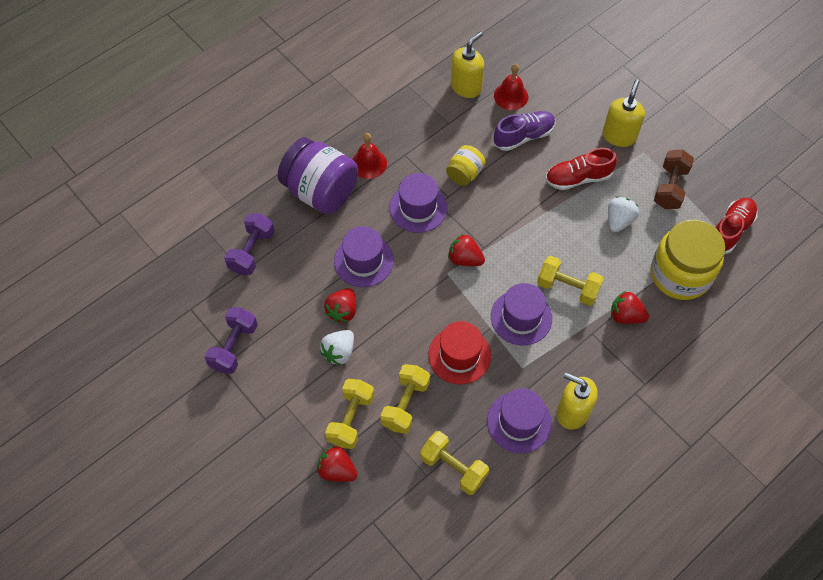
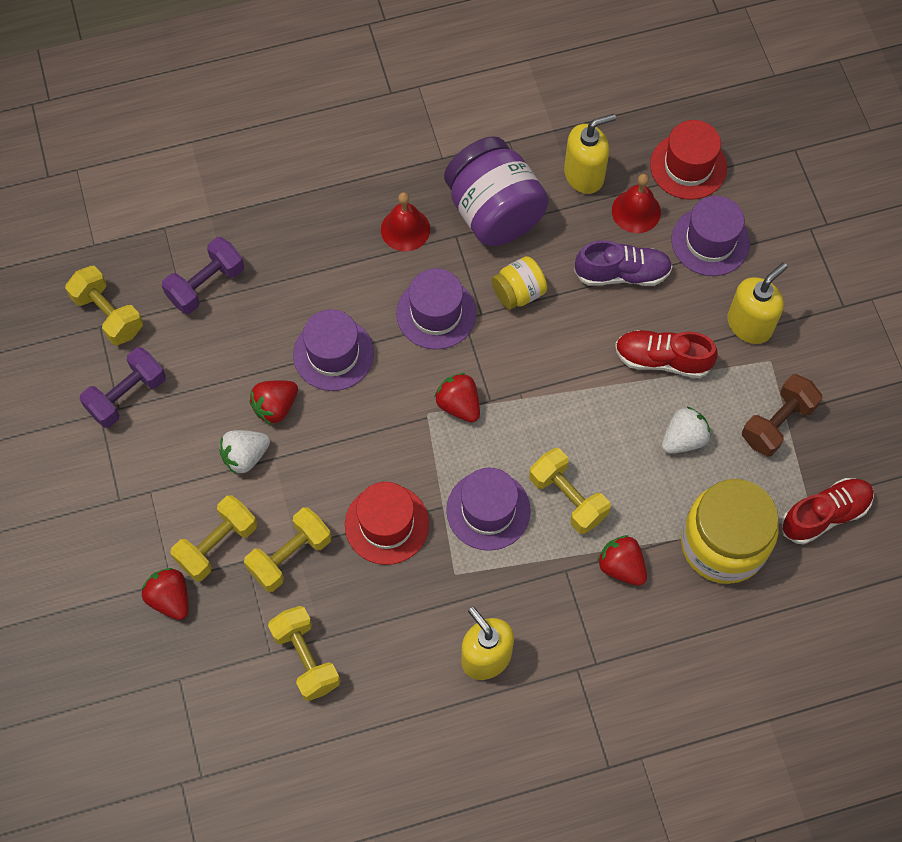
camera: 25 degrees right, 5 degrees up
purple jar [278,137,358,214] -> purple jar moved to [444,136,549,246]
purple hat [487,388,552,453] -> purple hat moved to [671,196,750,276]
none -> yellow dumbbell [65,266,143,345]
none -> red hat [650,120,727,200]

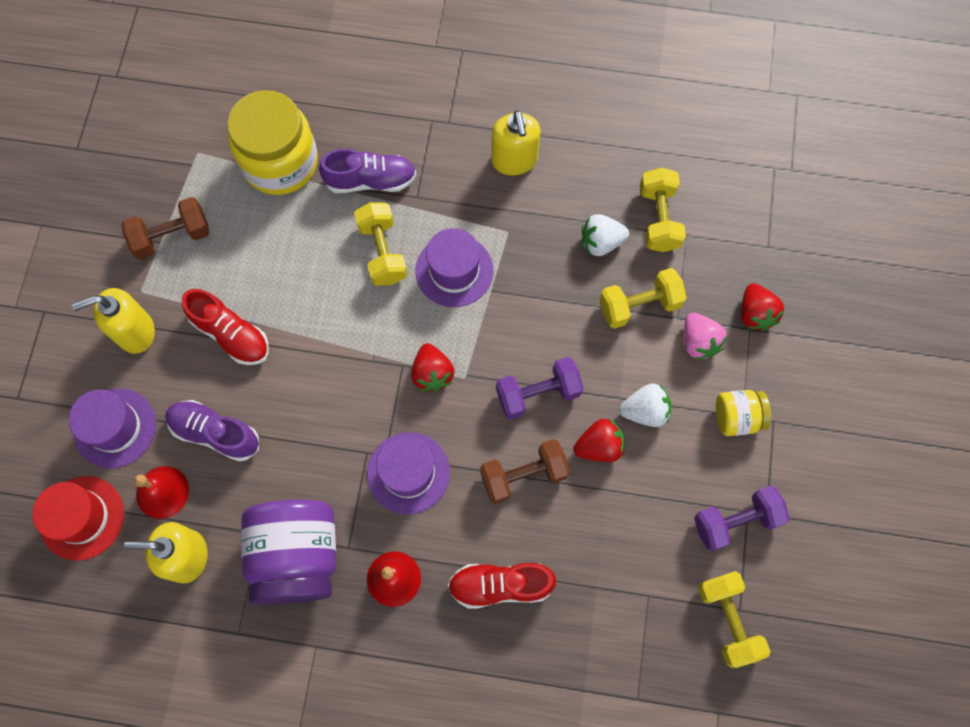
camera: 155 degrees left, 5 degrees up
purple dumbbell [162,237,244,314] -> purple dumbbell moved to [496,357,583,420]
yellow dumbbell [170,495,257,581] -> pink strawberry [684,313,727,359]
purple hat [293,309,374,391] -> brown dumbbell [480,439,570,504]
red hat [345,482,429,565] -> none
yellow jar [492,256,547,310] -> yellow jar moved to [716,390,771,436]
red strawberry [597,535,647,586] -> purple shoe [319,149,417,193]
white strawberry [662,407,711,454] -> white strawberry moved to [582,214,629,256]
red shoe [781,478,874,544] -> red shoe moved to [448,563,556,609]

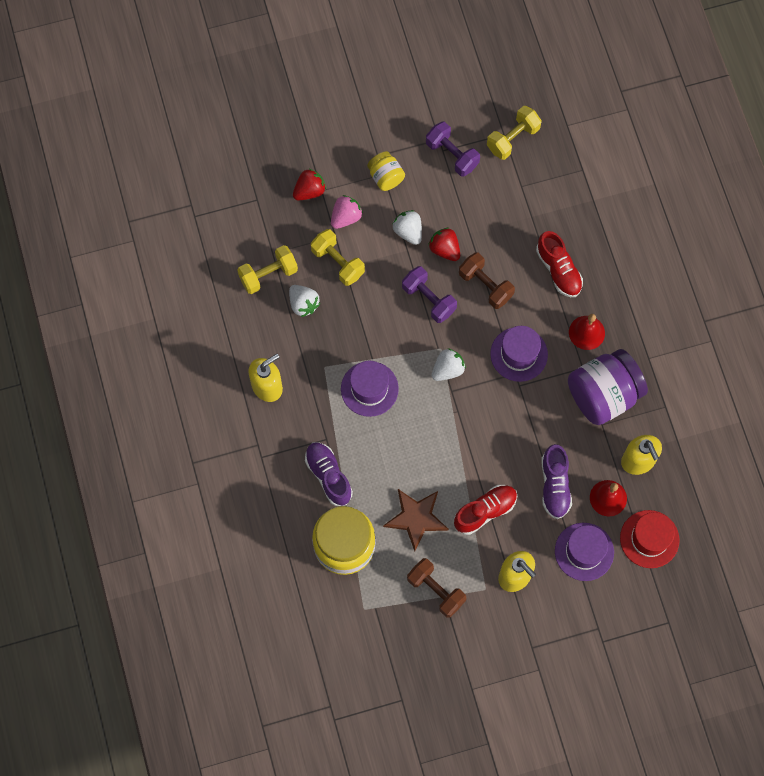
camera: 115 degrees left, 0 degrees up
red shoe [182,289,269,365] -> red shoe turned 45 degrees clockwise [454,485,517,535]
yellow dumbbell [354,202,408,286] -> none
red strawberry [411,343,454,392] -> white strawberry [432,348,466,381]
none -> brown star [383,489,449,551]

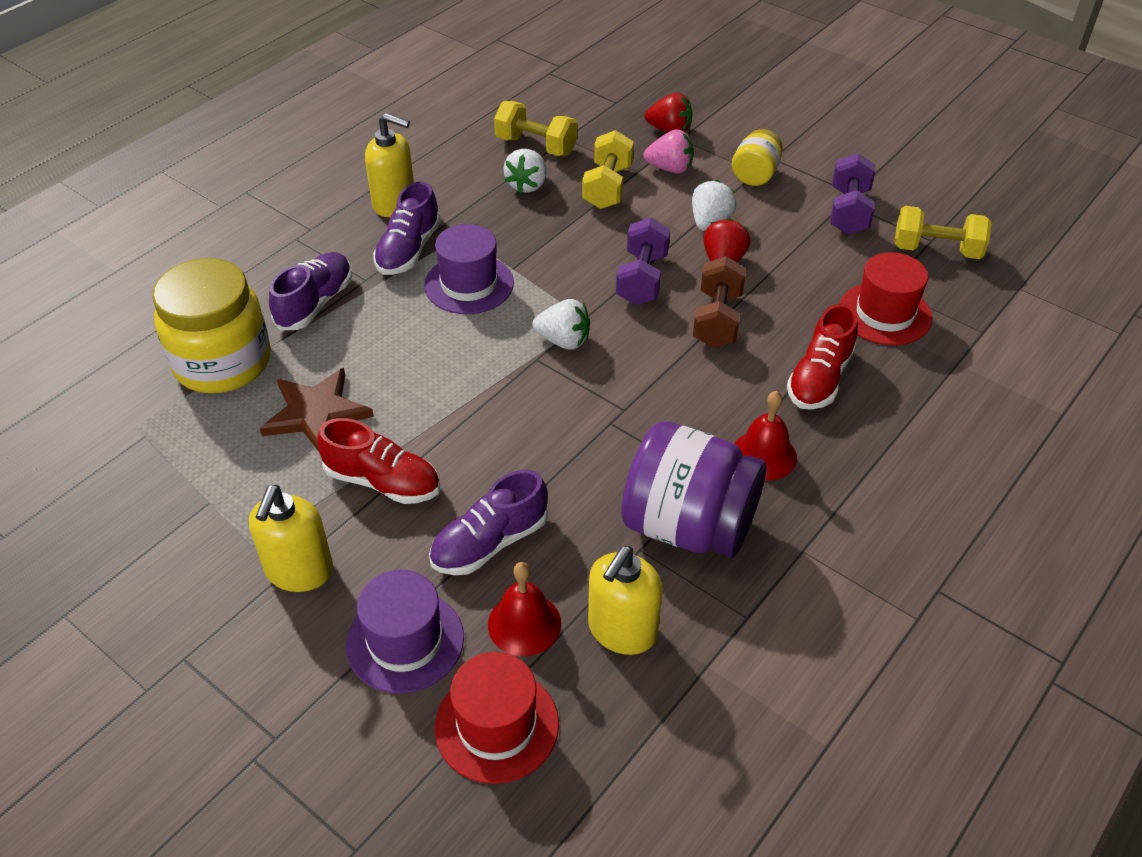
camera: 55 degrees right, 25 degrees down
brown dumbbell [407,558,466,618] -> none
purple hat [490,326,548,382] -> none
none -> purple shoe [373,182,441,275]
none -> red hat [840,252,932,345]

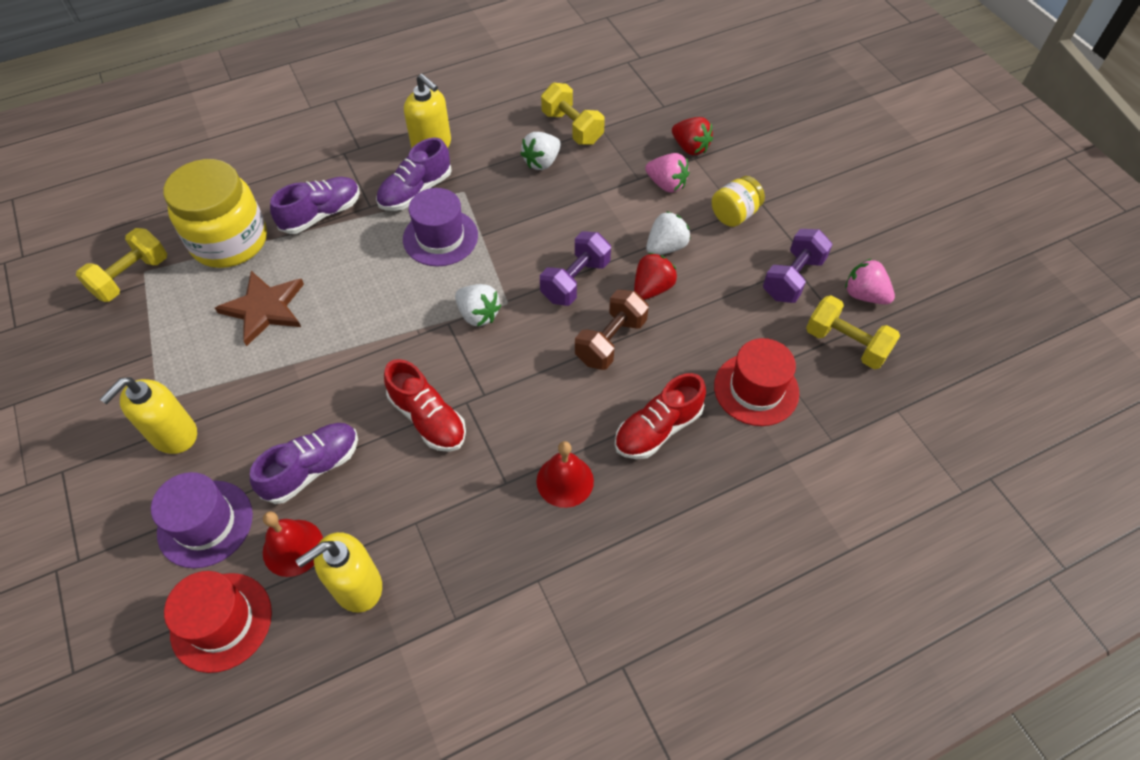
camera: 25 degrees right, 10 degrees up
red shoe [317,418,440,504] -> red shoe moved to [384,359,466,452]
purple shoe [429,470,548,575] -> purple shoe turned 150 degrees clockwise [250,423,358,504]
yellow dumbbell [582,130,634,209] -> yellow dumbbell moved to [76,228,167,302]
purple jar [621,421,767,558] -> none
none -> pink strawberry [845,259,895,304]

